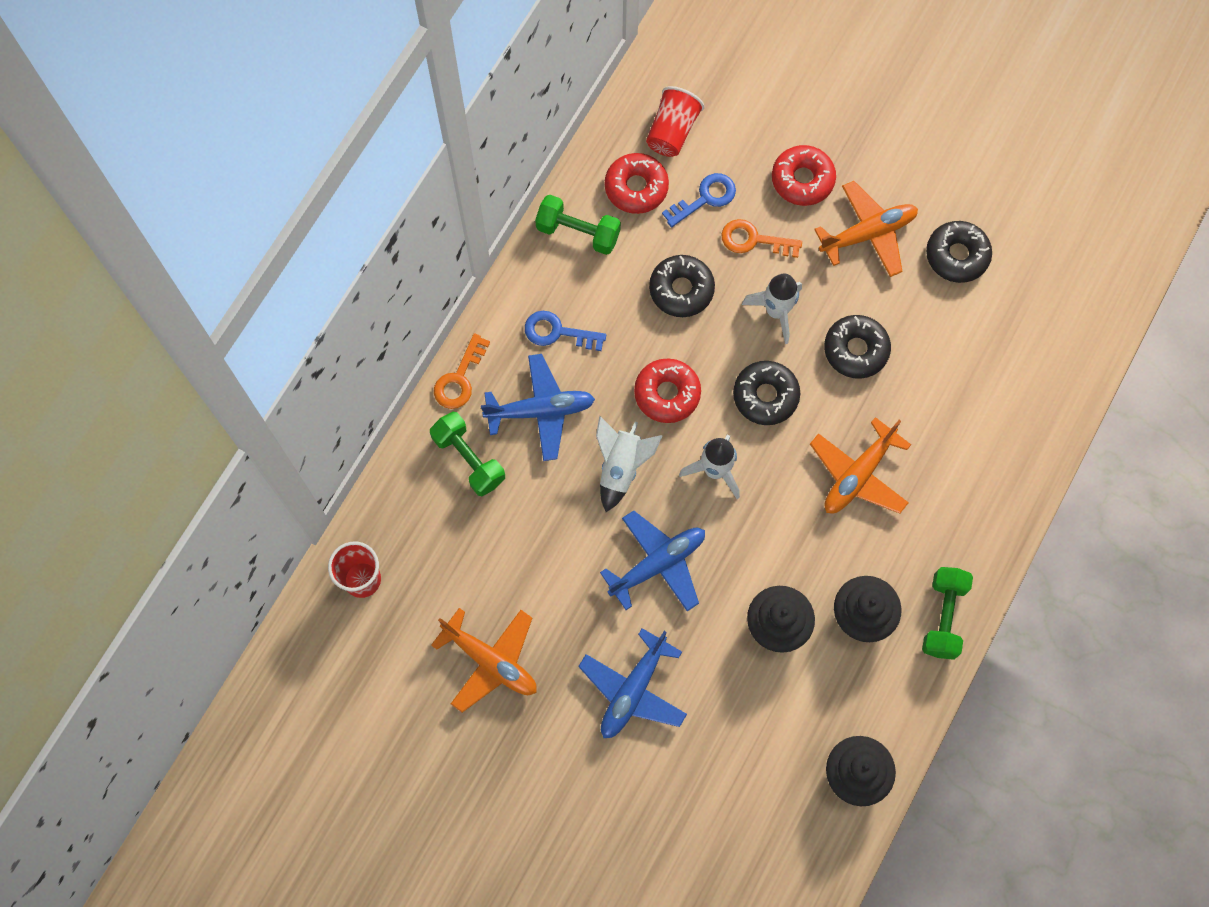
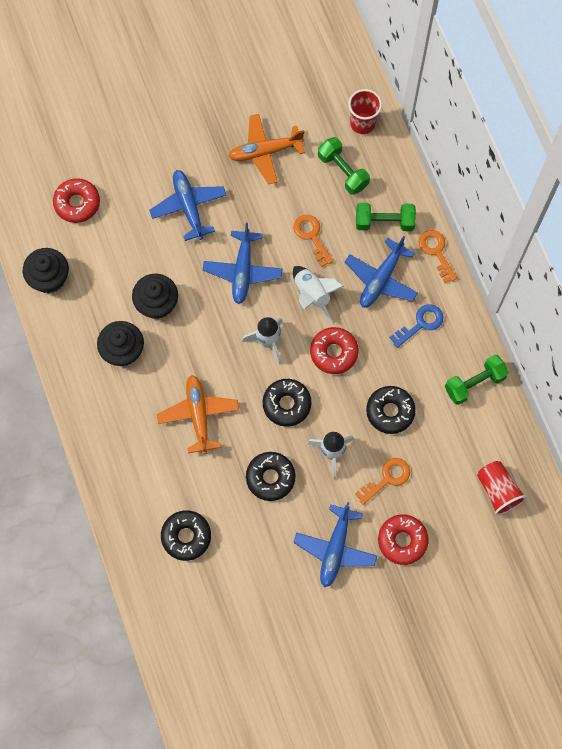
camera: 130 degrees right, 0 degrees up
red donut [605,153,669,214] -> red donut moved to [53,178,100,223]
blue key [662,173,736,227] -> none
orange plane [814,181,918,277] -> blue plane [293,502,377,587]
green dumbbell [922,567,973,660] -> green dumbbell moved to [318,137,370,195]
black donut [926,221,992,283] -> black donut moved to [161,510,211,561]
none -> orange key [293,215,333,267]

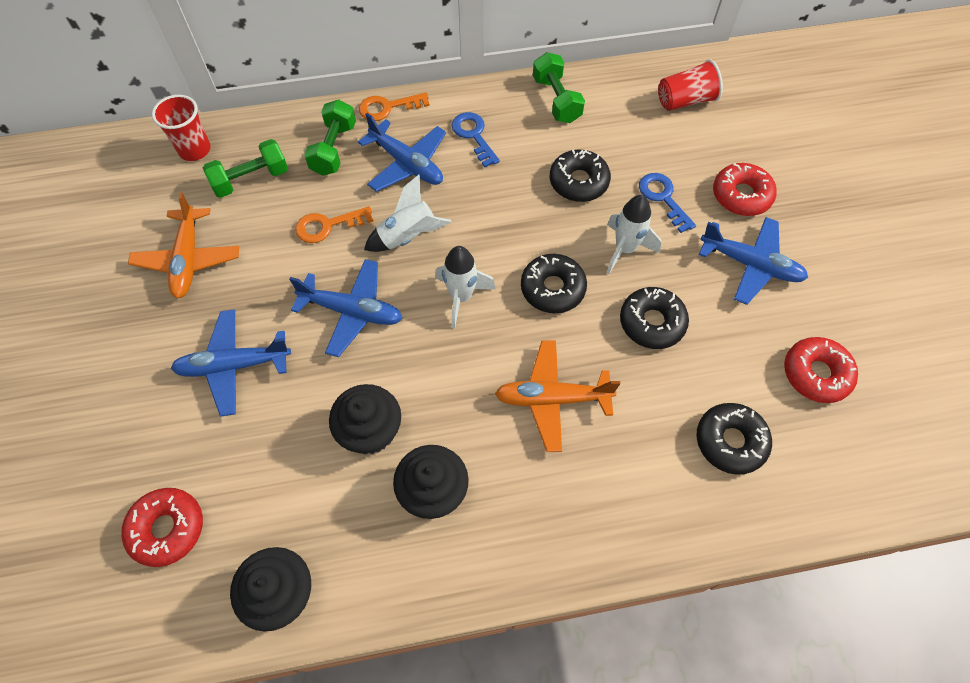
camera: 80 degrees left, 10 degrees down
red donut [310,327,359,374] -> red donut moved to [784,337,858,403]
orange key [355,458,410,505] -> blue key [639,173,696,233]

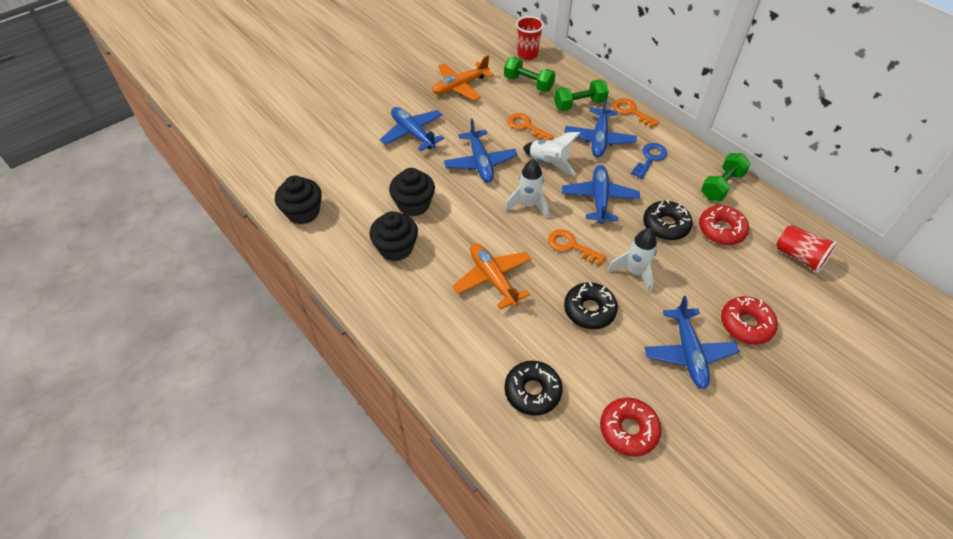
camera: 60 degrees right, 10 degrees down
red donut [121,488,203,567] -> red donut moved to [699,205,749,245]
black donut [521,254,587,313] -> orange key [548,229,606,266]
blue key [639,173,696,233] -> none
none -> blue plane [562,165,640,224]

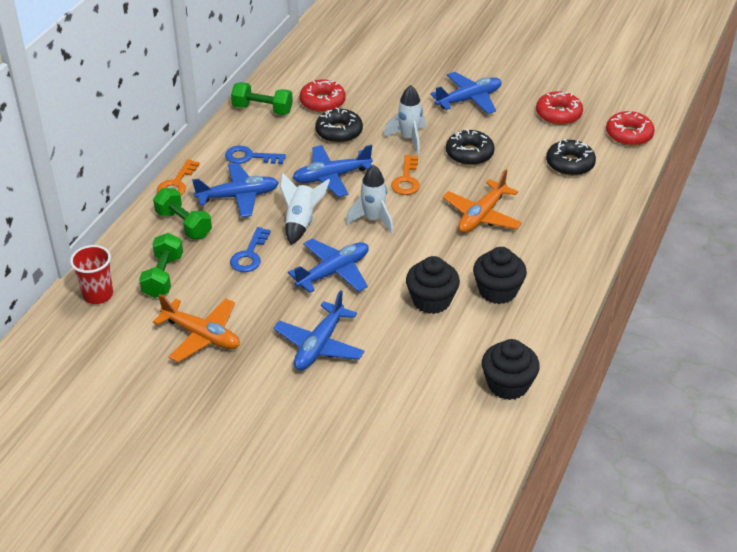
camera: 115 degrees left, 10 degrees down
orange key [507,113,554,140] -> blue key [230,227,271,272]
red donut [721,296,778,345] -> red donut moved to [606,111,655,146]
red cup [776,225,837,273] -> none

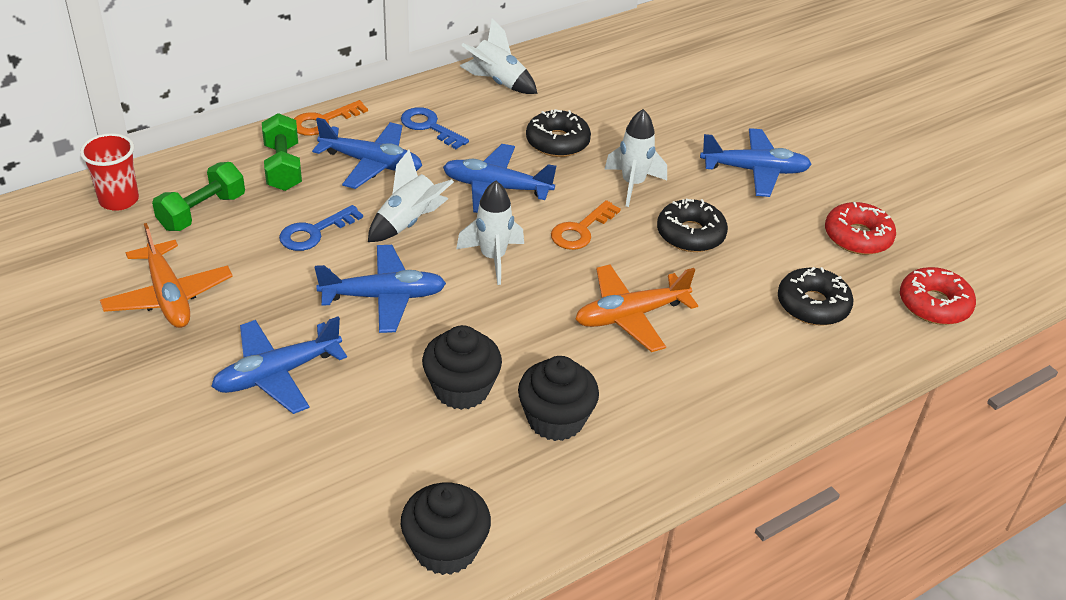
camera: 30 degrees right, 0 degrees up
green dumbbell [231,82,293,115] -> white rocket [460,18,537,94]
red donut [300,79,346,112] -> none

